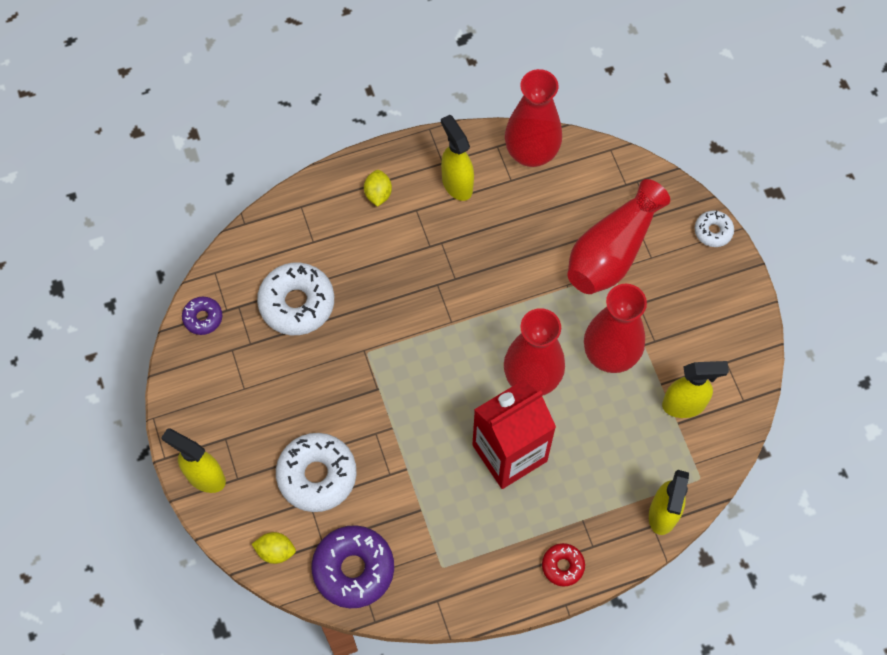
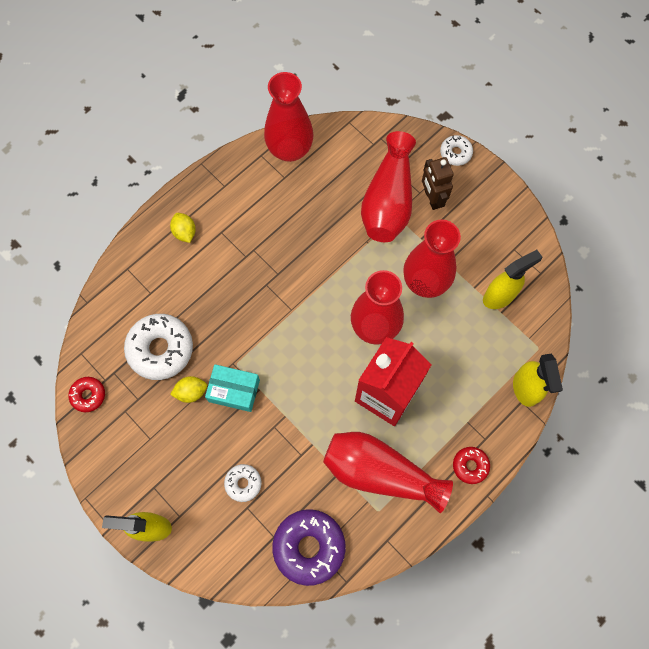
camera: 25 degrees left, 5 degrees up
purple donut [182,297,222,335] -> red donut [68,377,105,412]
yellow lemon [252,532,296,564] -> yellow lemon moved to [170,376,207,403]
white donut [276,433,357,512] -> white donut [224,464,261,502], size x0.52
yellow spray bottle [441,115,474,201] -> none
none -> turquoise box [205,364,260,412]
none -> red vase [323,432,453,513]
none -> brown robot [422,157,454,210]

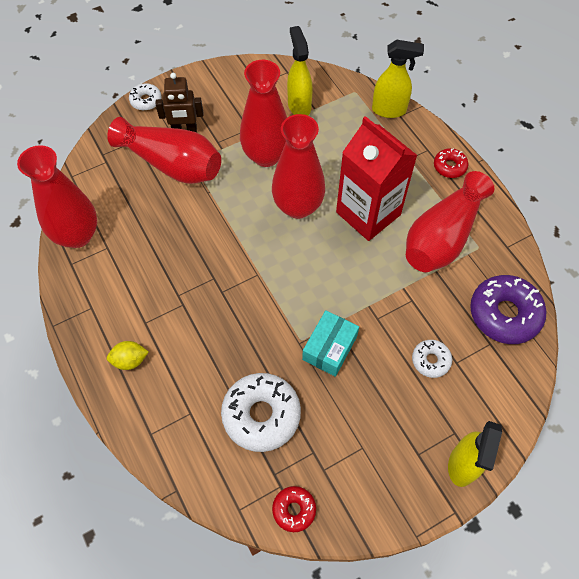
camera: 75 degrees left, 10 degrees down
yellow lemon [170,376,207,403] -> none

